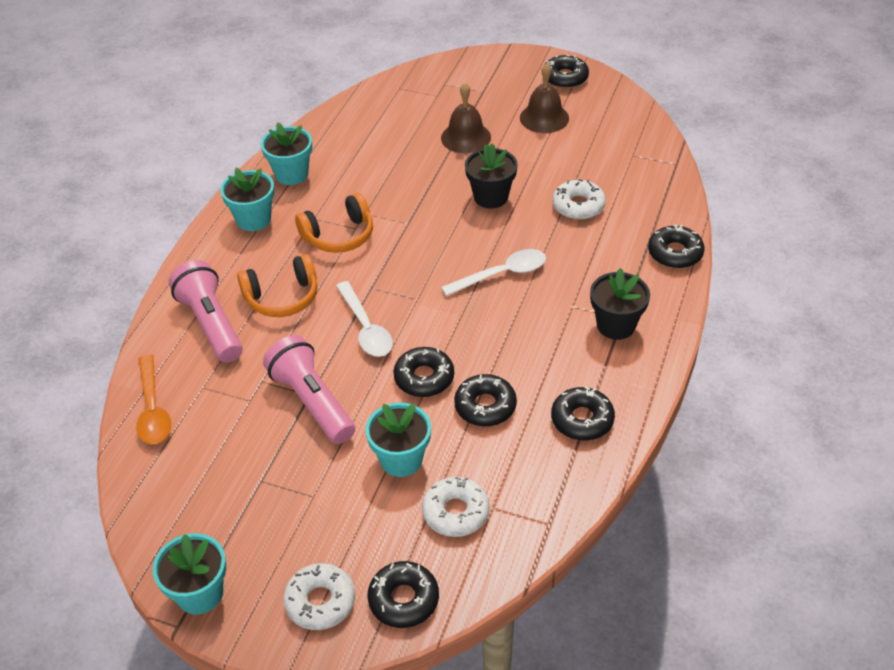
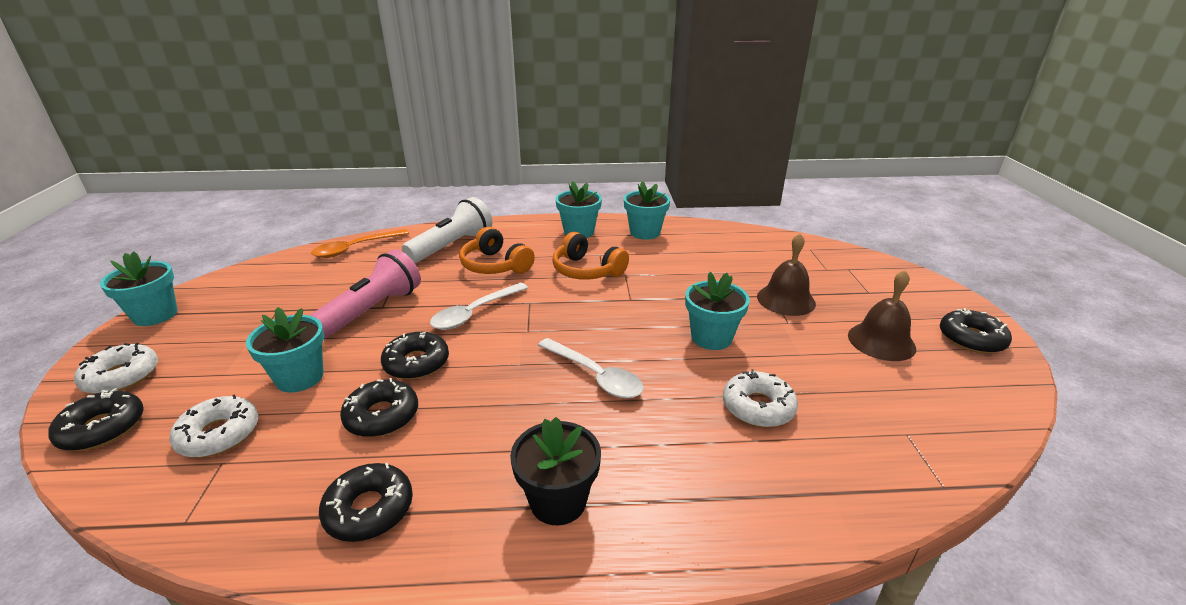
camera: 65 degrees right, 15 degrees down
pink flashlight [169,260,242,362] -> white flashlight [402,197,493,263]
black flower pot [465,143,518,209] -> turquoise flower pot [685,272,750,350]
black donut [648,225,705,268] -> none

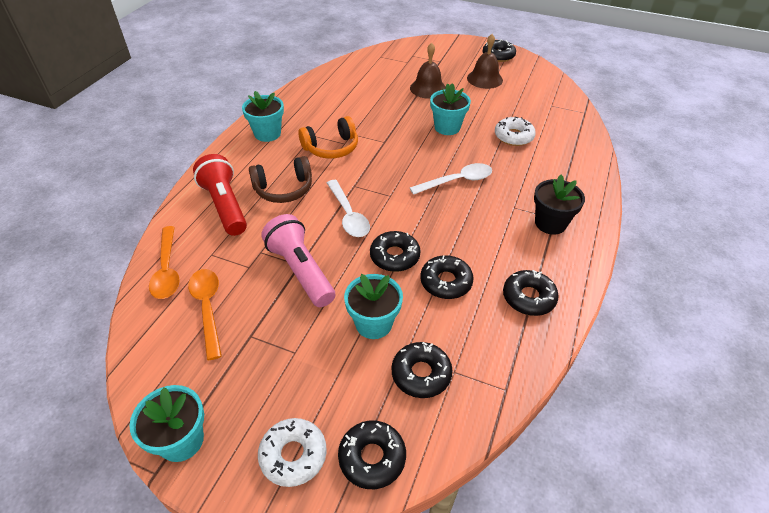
camera: 65 degrees left, 15 degrees up
white donut [169,394,258,458] -> black donut [392,342,453,398]
white flashlight [402,197,493,263] -> red flashlight [193,154,247,236]
orange headphones [459,227,535,274] -> brown headphones [249,156,312,203]
turquoise flower pot [624,181,670,240] -> none
none -> orange spoon [188,269,222,360]

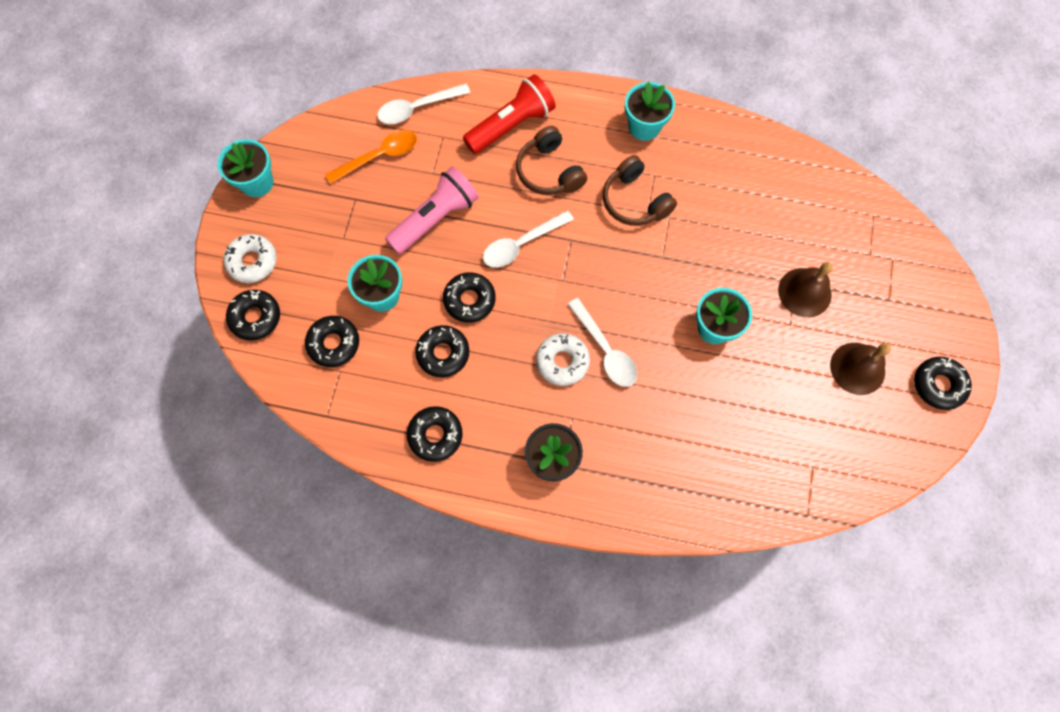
camera: 80 degrees right, 25 degrees up
orange spoon [149,226,180,299] -> white spoon [377,84,470,124]
orange headphones [298,116,358,159] -> brown headphones [603,155,677,226]
white donut [495,117,536,146] -> white donut moved to [536,333,590,386]

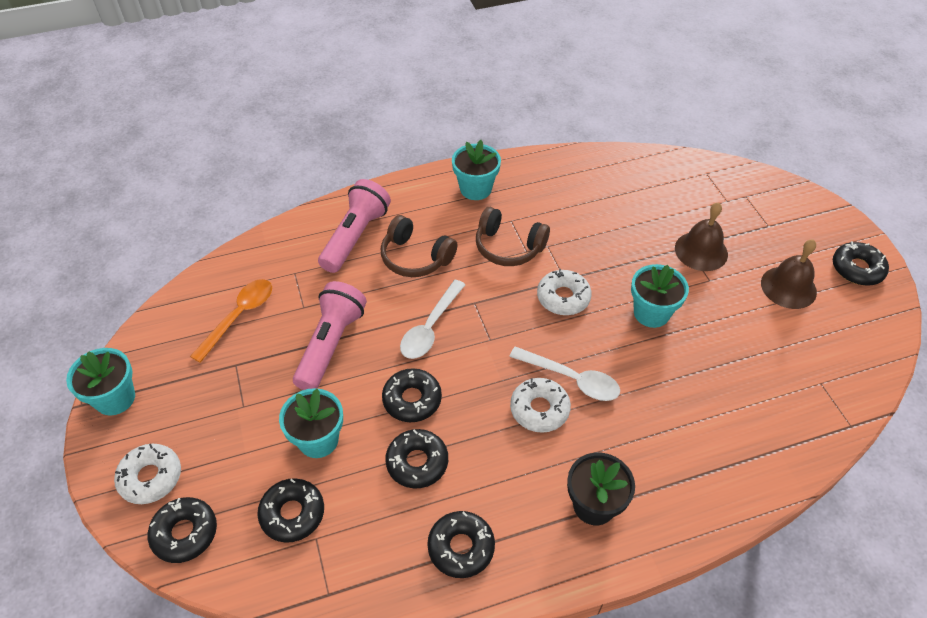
camera: 30 degrees left, 20 degrees down
white spoon [377,84,470,124] -> none
red flashlight [463,74,556,154] -> pink flashlight [318,179,391,273]
none -> white donut [537,269,592,315]

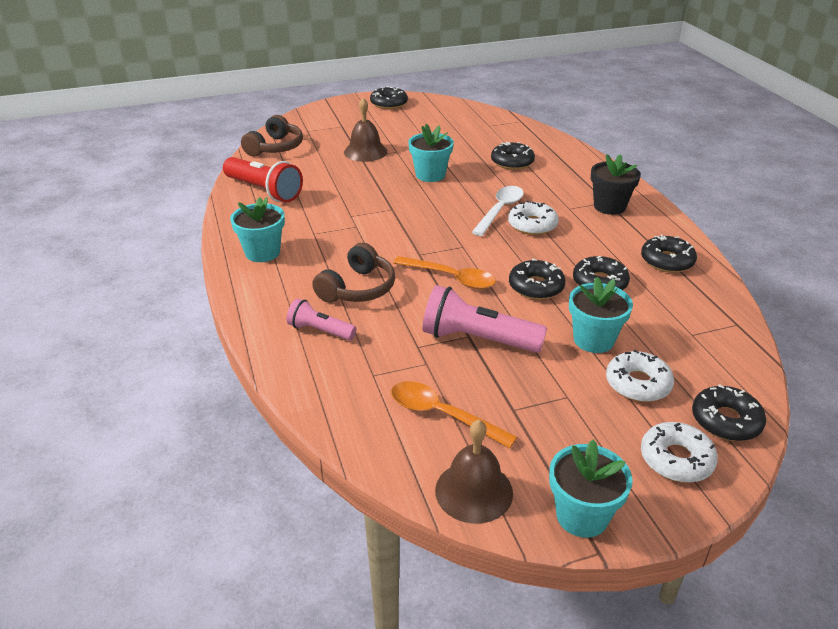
camera: 90 degrees left, 15 degrees down
black donut [257,478,324,543] -> black donut moved to [491,141,535,170]
pink flashlight [318,179,391,273] -> pink flashlight [287,298,357,340], size x0.58
white spoon [400,280,465,359] -> orange spoon [393,256,496,289]
brown headphones [476,207,550,266] -> brown headphones moved to [241,115,303,156]
white donut [537,269,592,315] -> white donut moved to [606,350,674,402]
brown bell [761,239,817,309] -> brown bell moved to [435,420,513,524]
none -> red flashlight [223,157,303,202]

